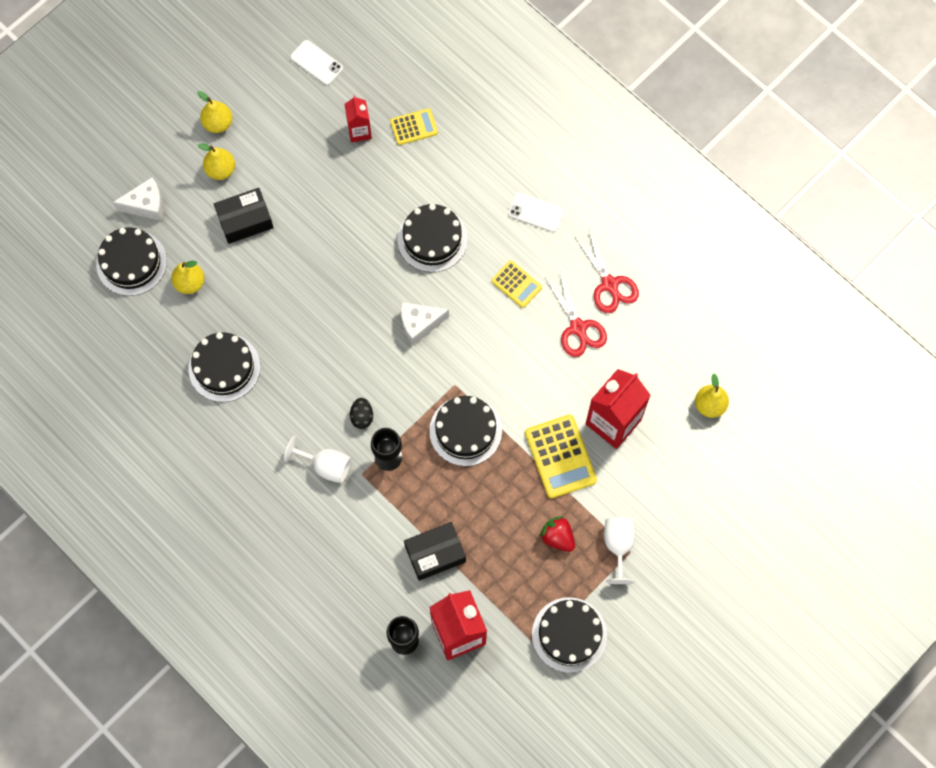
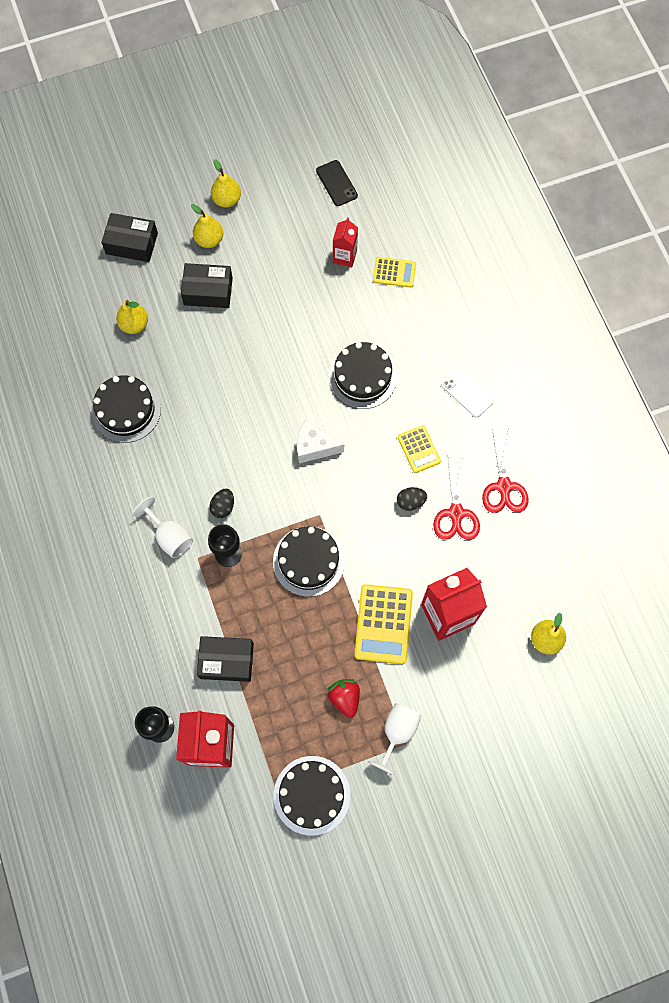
camera: 25 degrees right, 0 degrees up
black cake [96,227,167,296] -> none
white cheese [113,177,164,221] -> black box [101,213,158,262]
white phone [290,40,343,85] -> black phone [316,160,358,206]
none -> black egg [397,487,427,511]

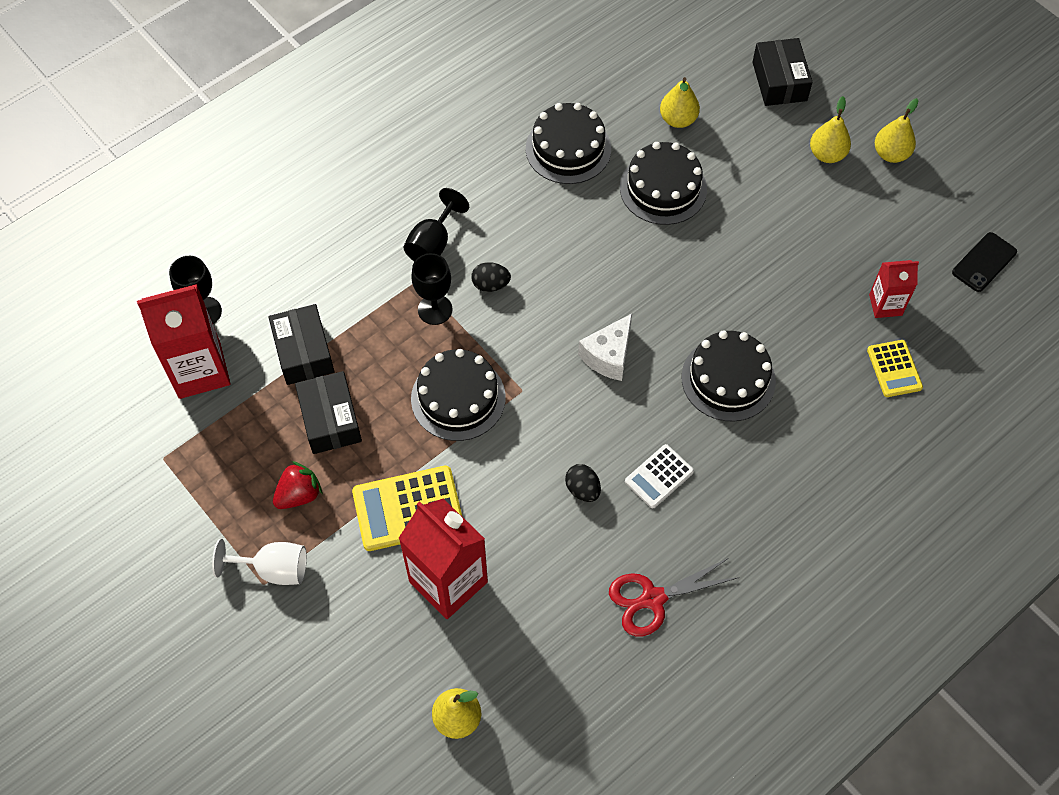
camera: 70 degrees right, 10 degrees down
white goblet [133,497,193,558] -> black goblet [404,188,469,262]
black box [181,263,233,308] -> black box moved to [295,371,362,454]
black cake [274,756,350,836] -> black cake moved to [620,142,707,225]
white cheese [297,420,344,463] -> white cheese turned 135 degrees counterclockwise [578,313,632,381]
yellow calculator [398,425,441,473] -> white calculator [625,444,694,508]
red scissors [433,456,480,540] -> none
white phone [441,368,494,418] -> none

